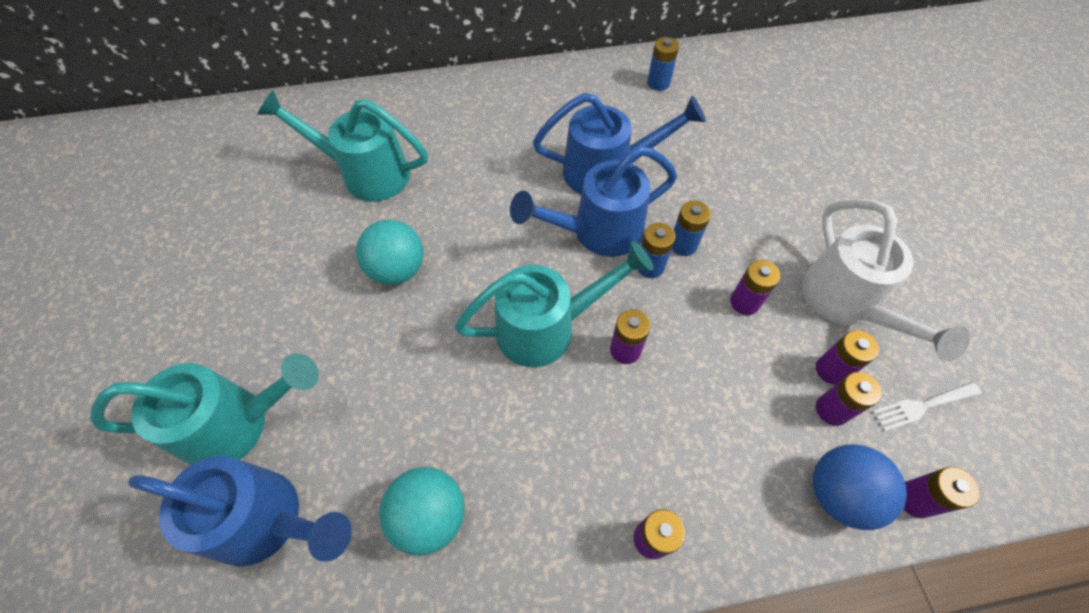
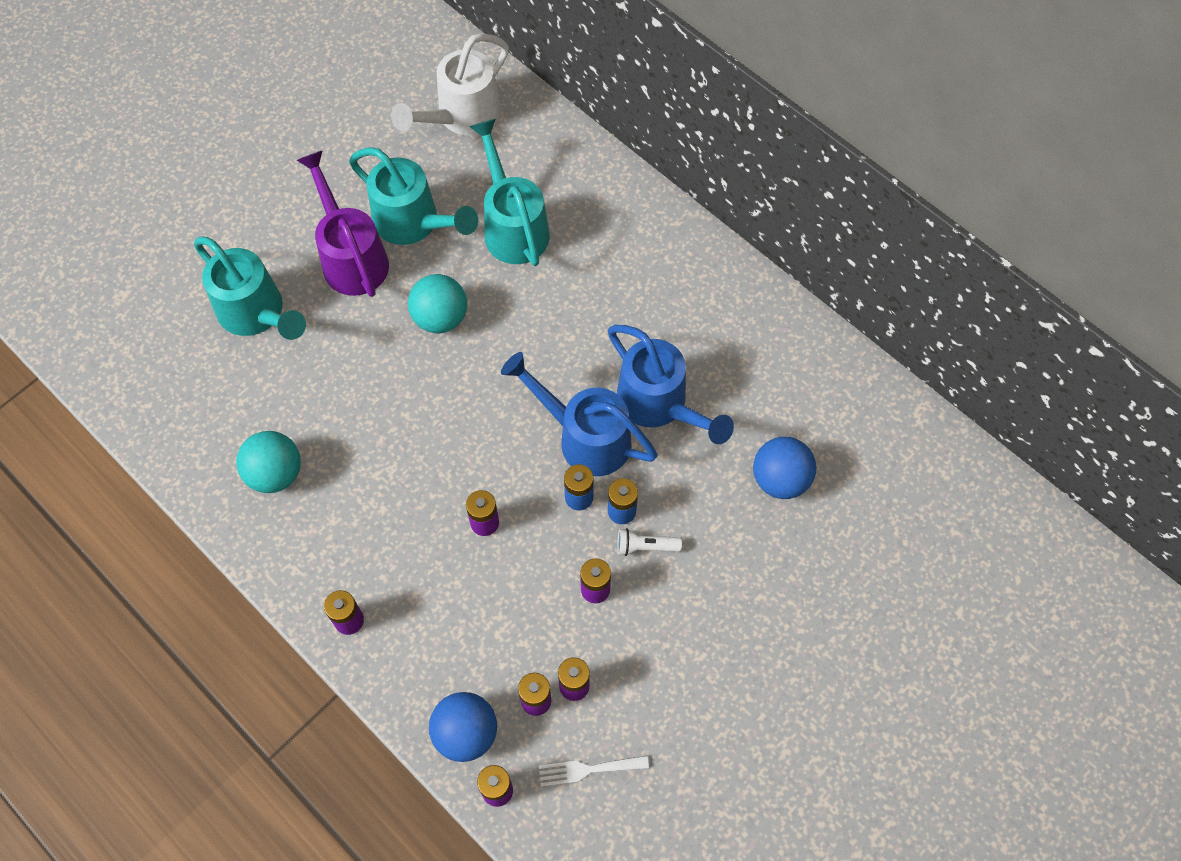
camera: 55 degrees right, 5 degrees up
blue watering can [128,456,352,567] -> none
turquoise watering can [455,241,654,367] -> turquoise watering can moved to [349,147,478,245]
blue battery [647,37,679,91] -> none
white watering can [802,199,970,362] -> white watering can moved to [391,33,509,136]
white fork [872,382,982,431] -> white fork turned 45 degrees counterclockwise [539,756,649,787]
none -> purple watering can [297,150,389,297]
none -> white flashlight [617,528,682,556]
none -> blue ball [753,437,816,499]

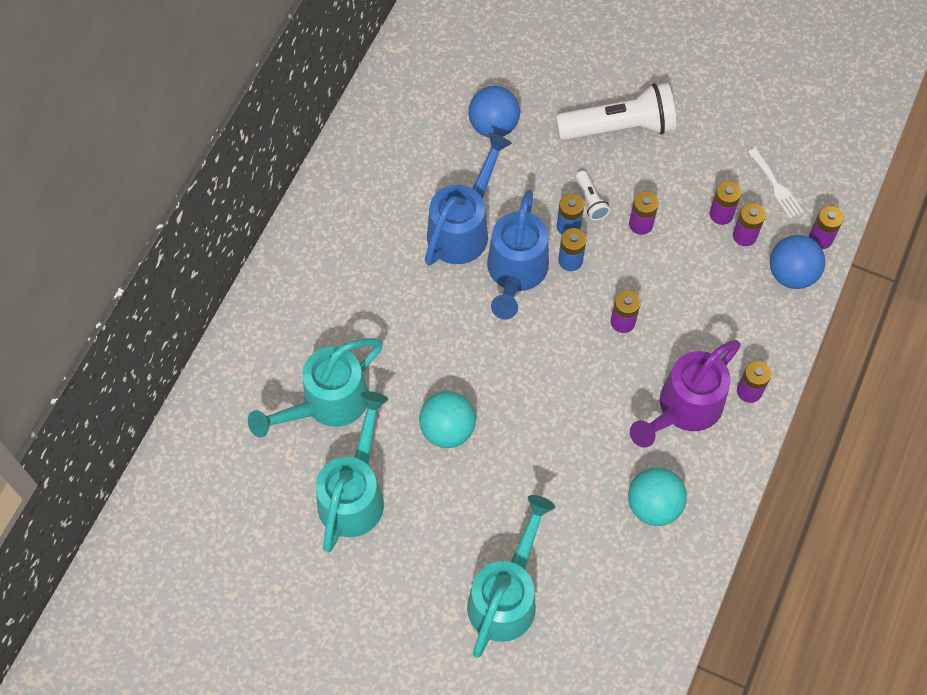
camera: 110 degrees left, 0 degrees up
purple watering can [297,150,389,297] -> purple watering can moved to [630,340,741,448]
white watering can [391,33,509,136] -> none
none -> white flashlight [556,83,676,140]

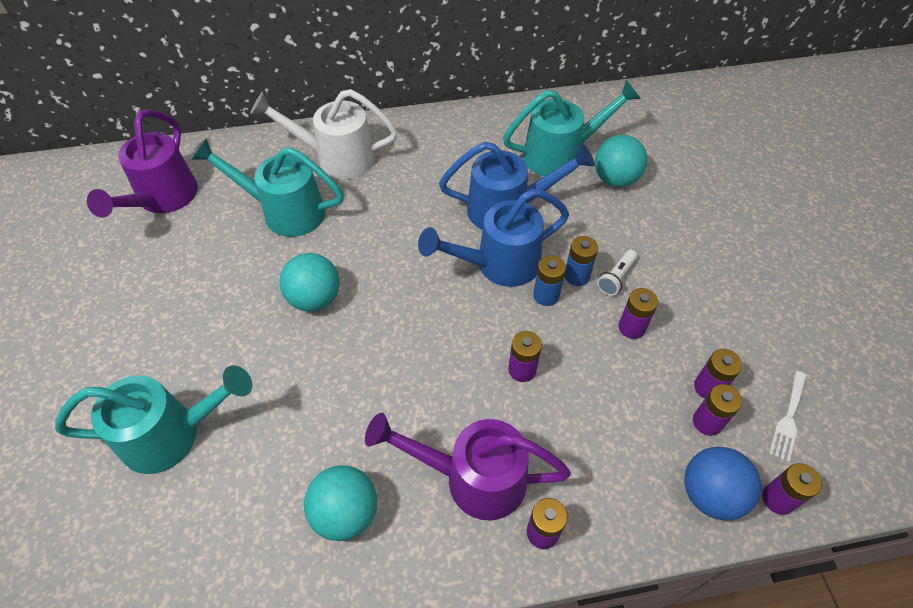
camera: 55 degrees right, 10 degrees down
turquoise watering can [316,391,388,552] -> turquoise watering can moved to [503,80,641,176]
blue ball [469,86,520,138] -> turquoise ball [595,135,647,187]
white flashlight [556,83,676,140] -> none
none -> purple watering can [87,109,198,217]
none -> white watering can [250,89,398,179]

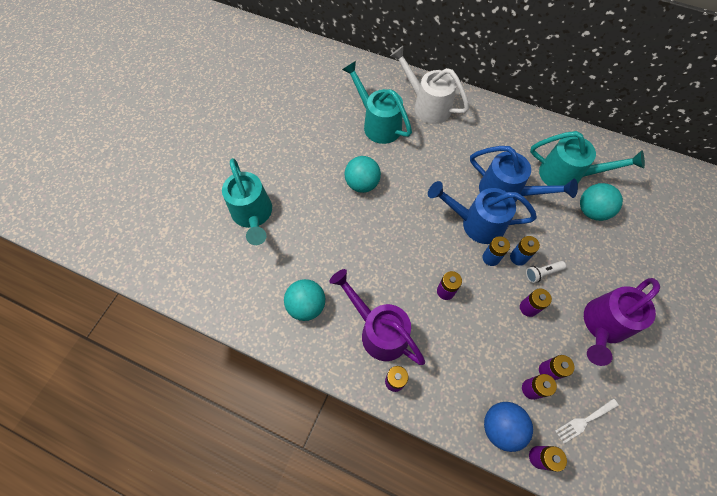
camera: 35 degrees right, 10 degrees up
turquoise watering can [55,365,252,474] -> turquoise watering can turned 45 degrees clockwise [222,158,272,245]
purple watering can [87,109,198,217] -> purple watering can moved to [584,278,660,366]

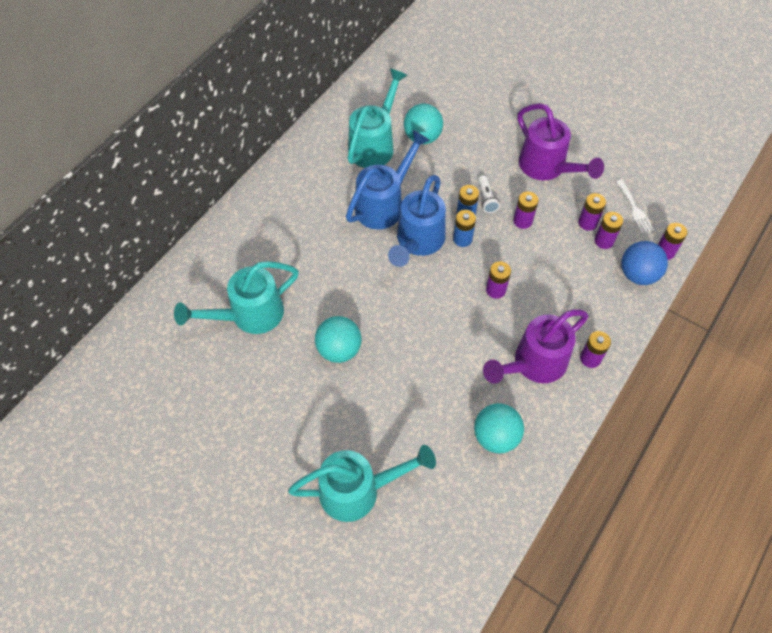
camera: 80 degrees left, 5 degrees down
white watering can [390,46,469,124] -> none

